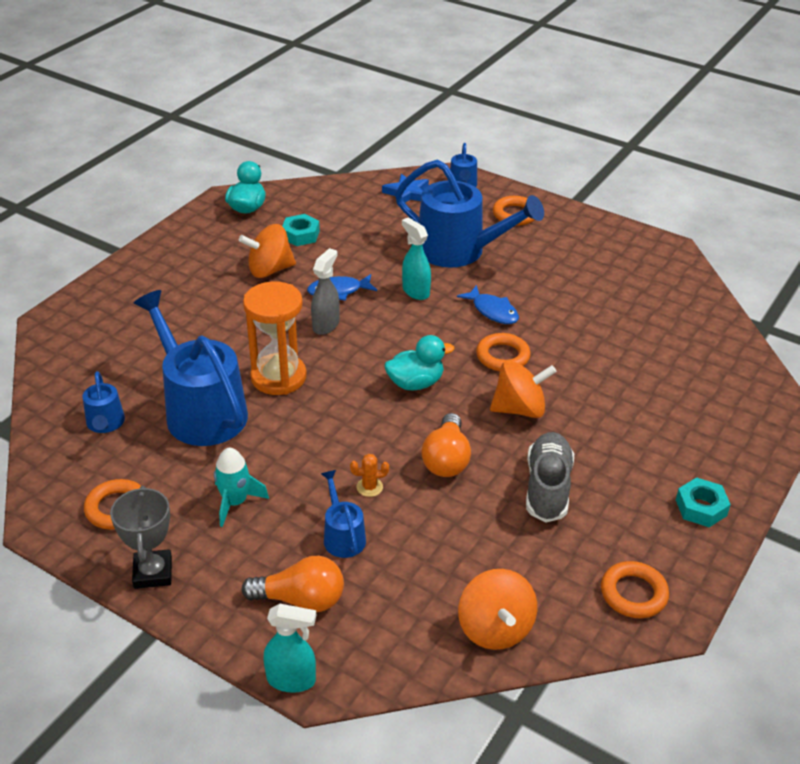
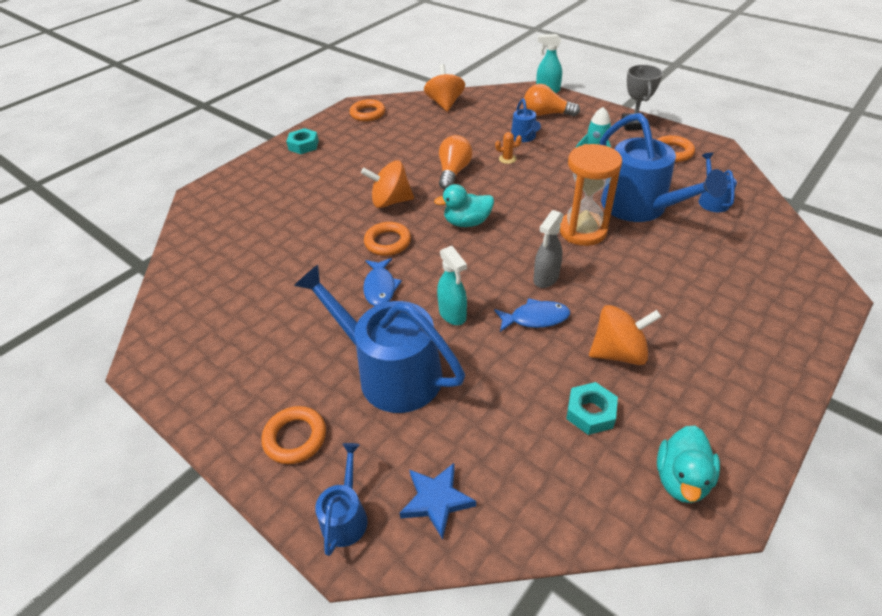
camera: 170 degrees left, 5 degrees up
blue fish [457,285,519,324] -> blue fish turned 150 degrees counterclockwise [363,258,402,306]
grey shoe [526,432,574,523] -> none

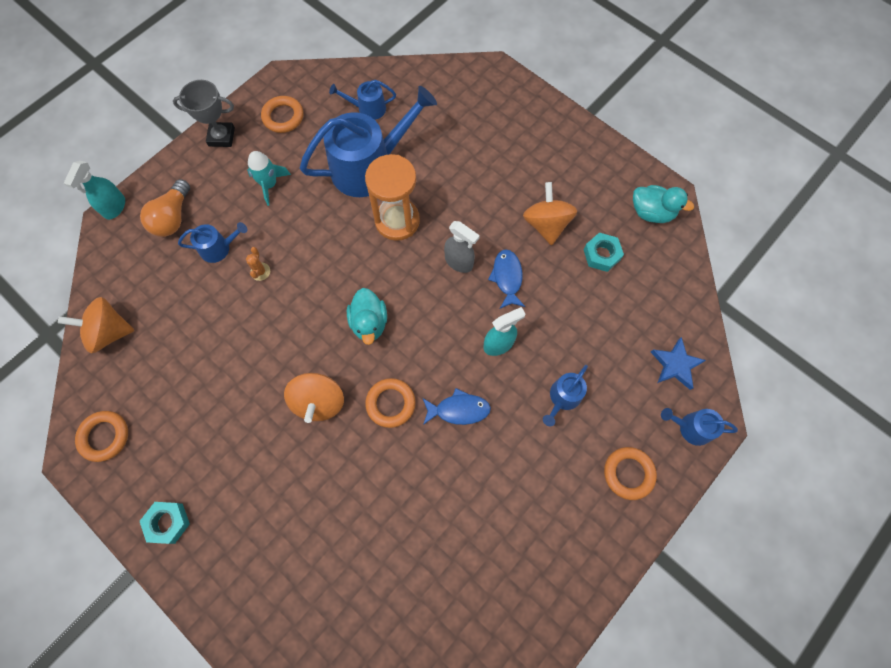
camera: 90 degrees left, 25 degrees up
blue watering can [294,265,465,413] -> blue watering can [543,365,588,426], size x0.47
orange light bulb [439,135,473,189] -> none

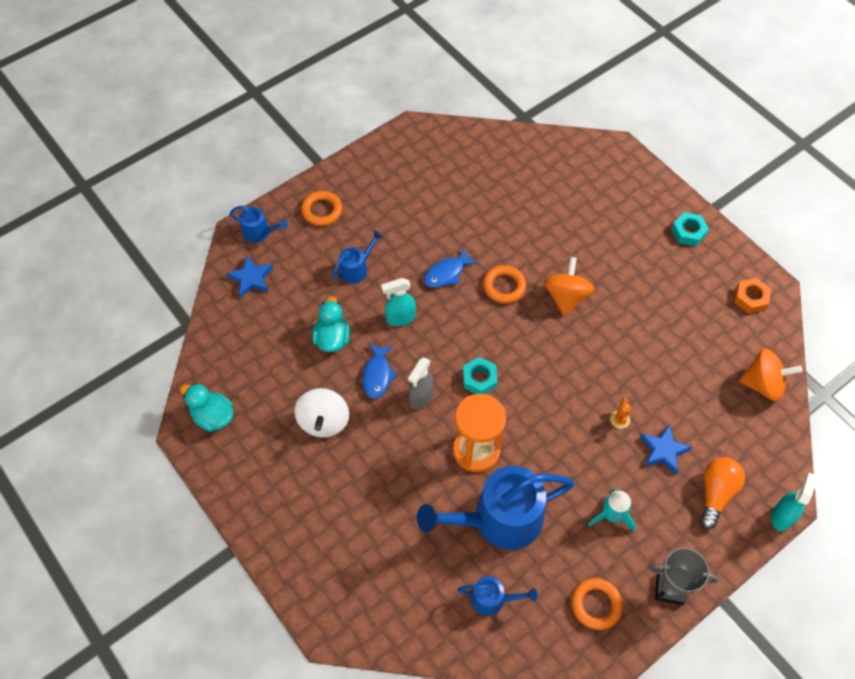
camera: 170 degrees left, 10 degrees down
orange ring [75,411,128,462] -> orange nut [734,278,771,314]
blue watering can [178,222,247,263] -> blue star [640,424,692,474]
turquoise duck [347,288,387,345] -> turquoise duck moved to [312,296,350,352]
blue fish [423,388,491,425] -> blue fish turned 45 degrees counterclockwise [424,248,478,287]
grey spray bottle [444,221,480,273] -> grey spray bottle turned 105 degrees counterclockwise [408,357,434,409]
orange spinning top [523,182,577,245] -> white spinning top [294,388,349,438]
turquoise nut [583,232,624,272] -> turquoise nut moved to [463,357,498,394]

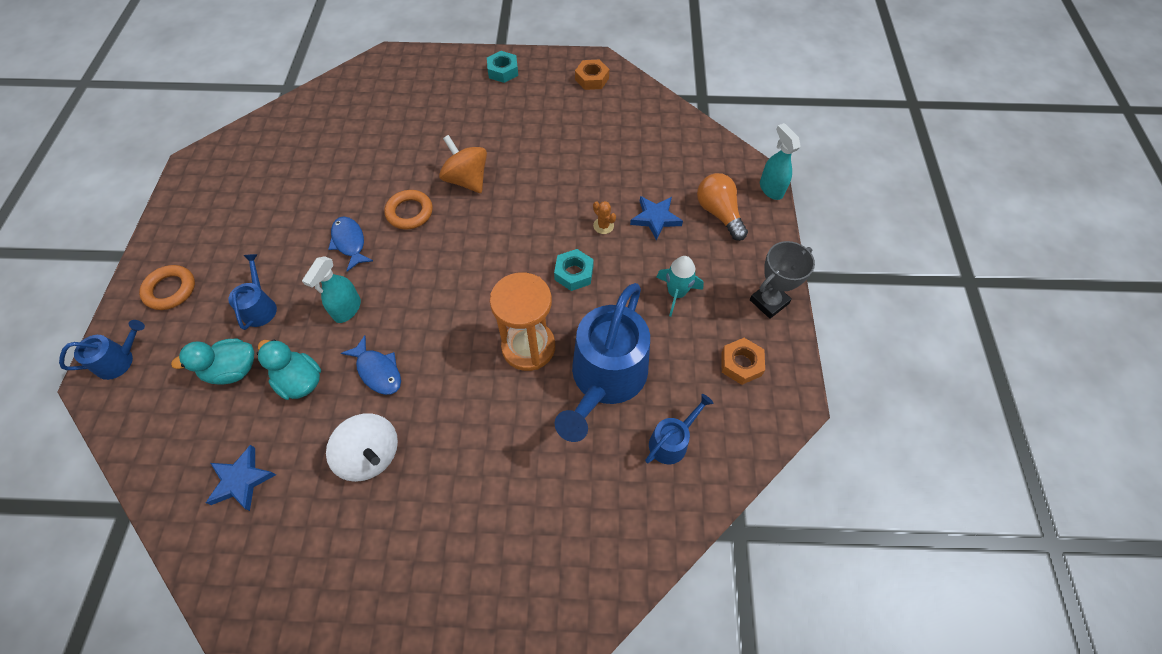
camera: 50 degrees left, 0 degrees up
turquoise duck [180,383,233,432] -> turquoise duck moved to [171,339,254,385]
blue star [226,256,273,298] -> blue star moved to [206,445,276,511]
grey spray bottle [408,357,434,409] -> none
blue fish [424,248,478,287] -> blue fish turned 150 degrees clockwise [328,217,373,271]
turquoise nut [463,357,498,394] -> turquoise nut moved to [554,249,594,291]
orange ring [571,578,623,630] -> orange nut [722,338,765,385]
orange spinning top [739,349,802,401] -> none

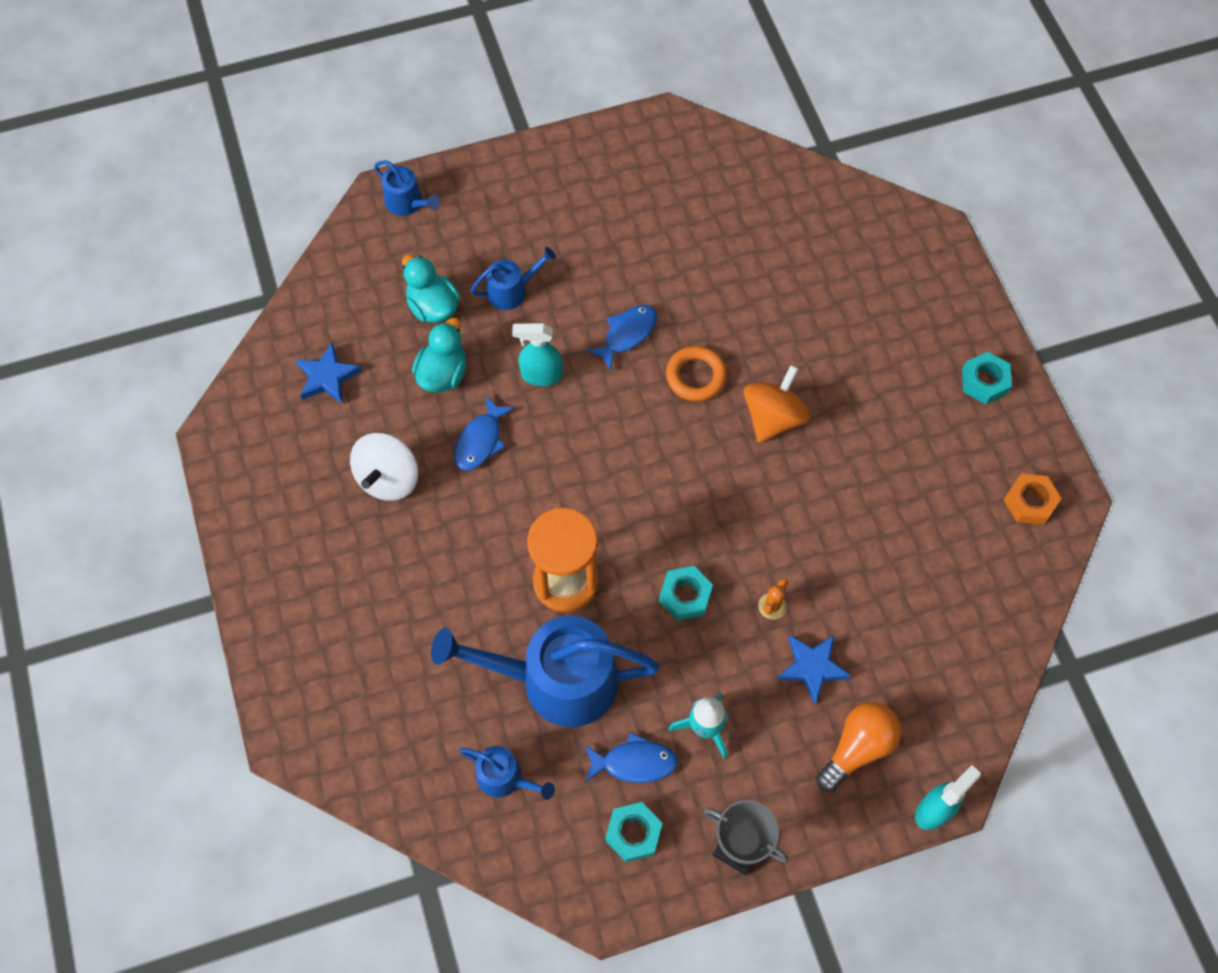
camera: 70 degrees right, 5 degrees up
orange ring [139,265,195,310] -> none
orange nut [722,338,765,385] -> turquoise nut [605,802,662,862]
none -> blue fish [585,732,678,783]

